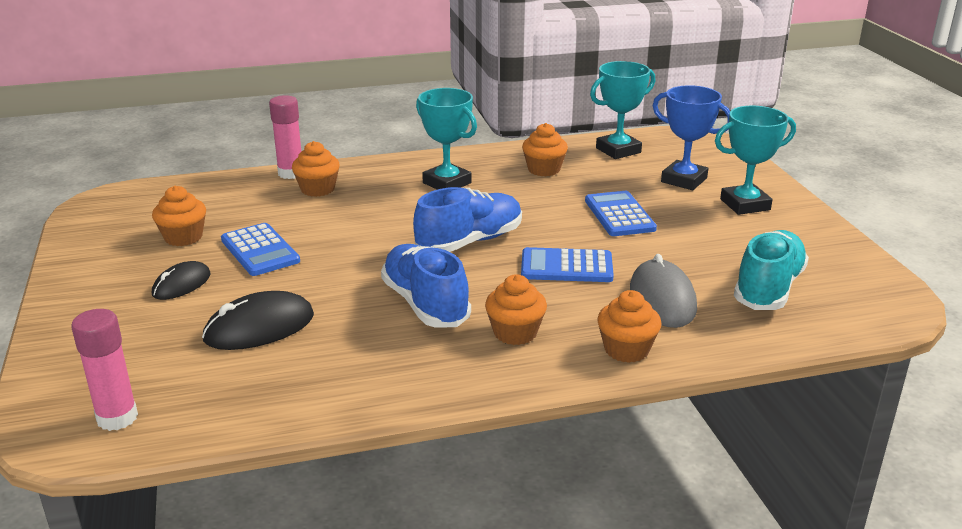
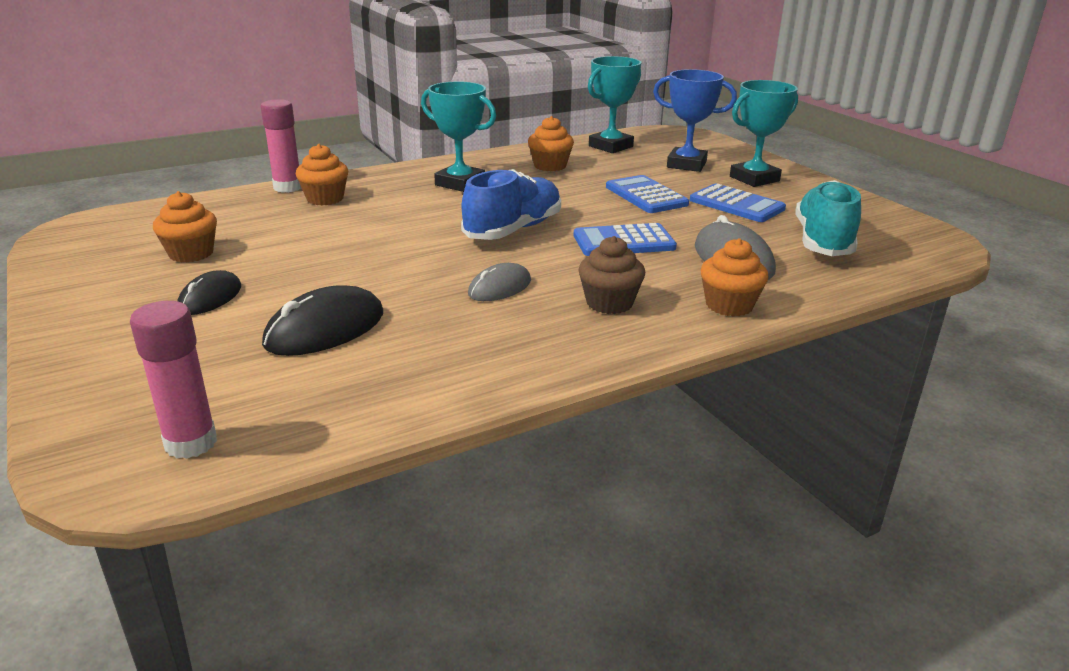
camera: 15 degrees left, 0 degrees up
blue calculator [221,223,300,276] -> blue calculator moved to [690,184,786,222]
blue shoe [381,244,471,328] -> grey mouse [468,263,531,301]
orange cupcake [485,274,547,345] -> brown cupcake [578,236,645,314]

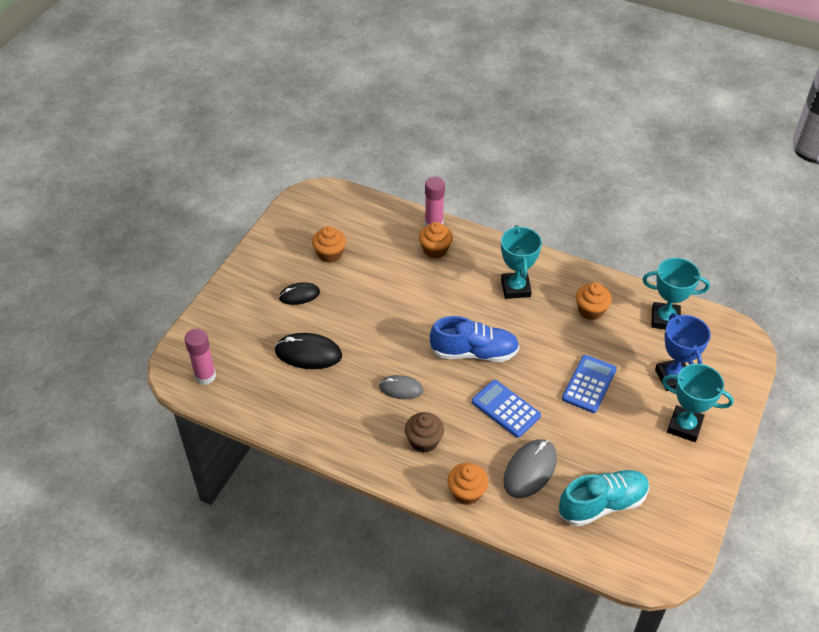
camera: 55 degrees right, 20 degrees up
blue calculator [690,184,786,222] -> none

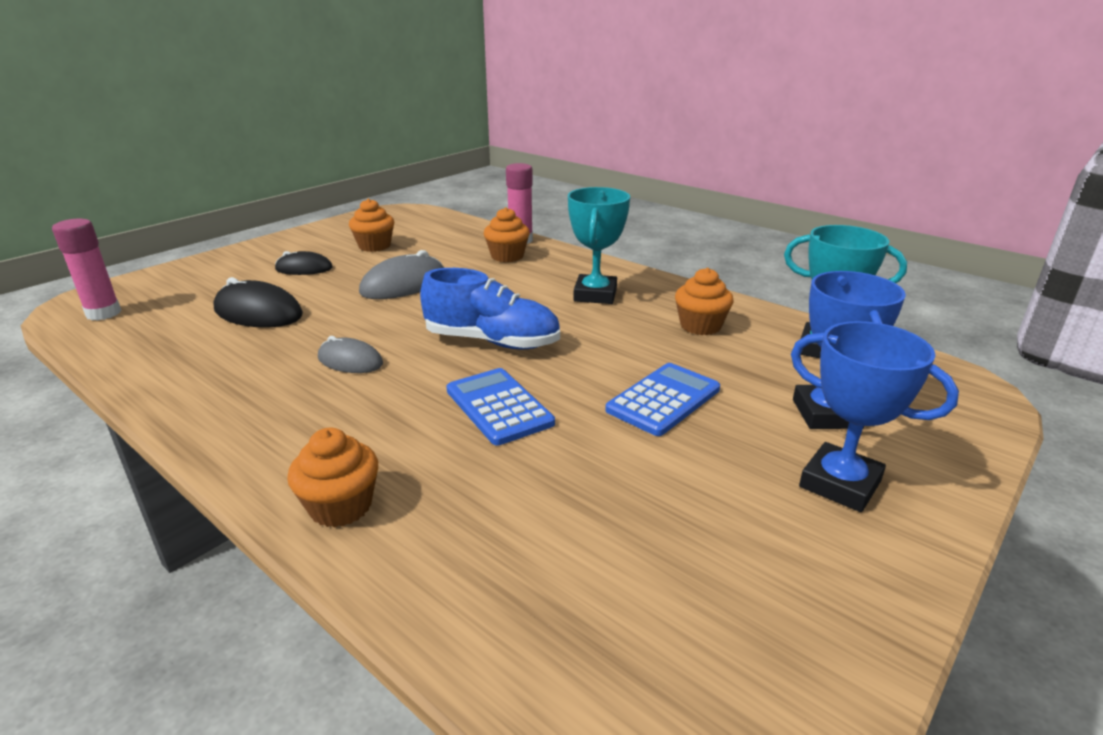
camera: 15 degrees right, 20 degrees down
brown cupcake [405,412,444,453] -> none
grey mouse [503,439,557,498] -> grey mouse moved to [359,250,444,299]
turquoise shoe [559,470,649,526] -> none
turquoise trophy [662,364,734,442] -> blue trophy [791,321,959,512]

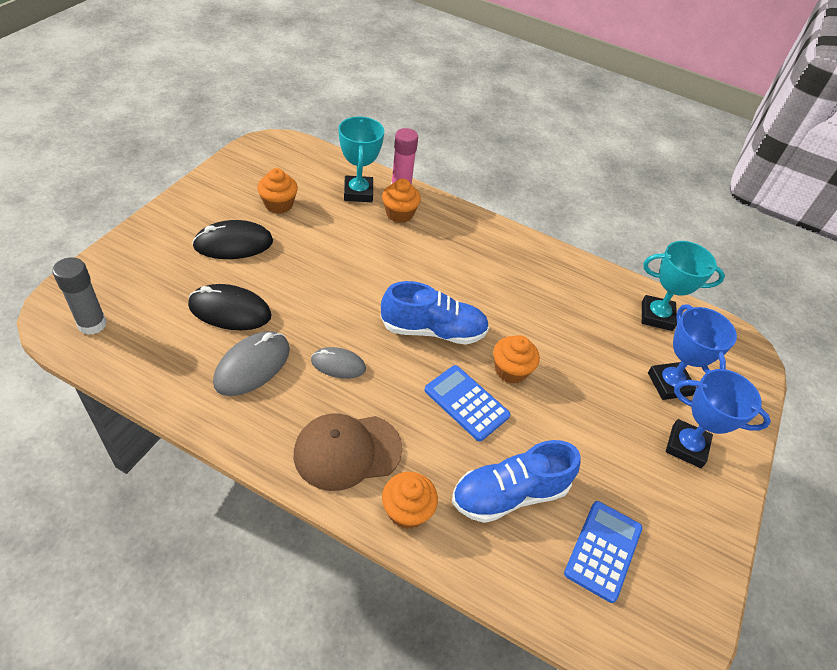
camera: 20 degrees left, 20 degrees up
pink glue stick [52,219,121,320] -> grey glue stick [52,257,107,335]
black mouse [275,251,333,275] -> black mouse [192,220,273,259], size x1.57
grey mouse [359,250,444,299] -> grey mouse moved to [213,331,290,396]
turquoise trophy [568,187,630,304] -> turquoise trophy moved to [339,117,384,202]
blue calculator [605,363,720,436] -> blue calculator moved to [564,501,642,603]
orange cupcake [675,268,733,335] -> orange cupcake moved to [493,335,540,384]
none -> brown cap [294,413,403,491]
none -> blue shoe [452,440,581,523]

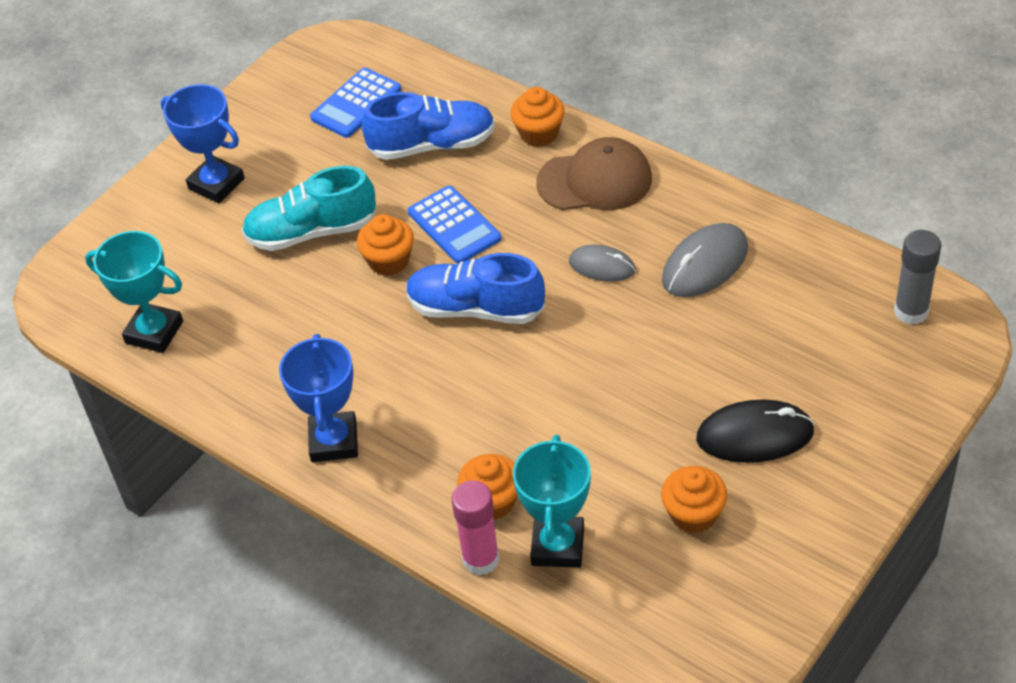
camera: 160 degrees left, 0 degrees up
black mouse [188,284,272,330] -> none
blue trophy [648,304,737,400] -> blue trophy moved to [279,334,358,462]
none -> turquoise shoe [242,166,377,251]

